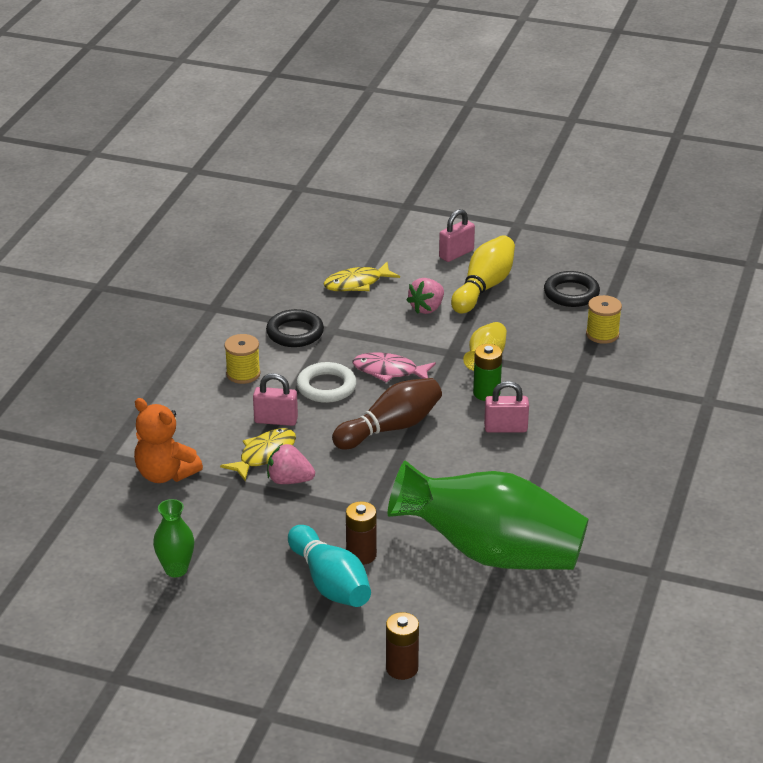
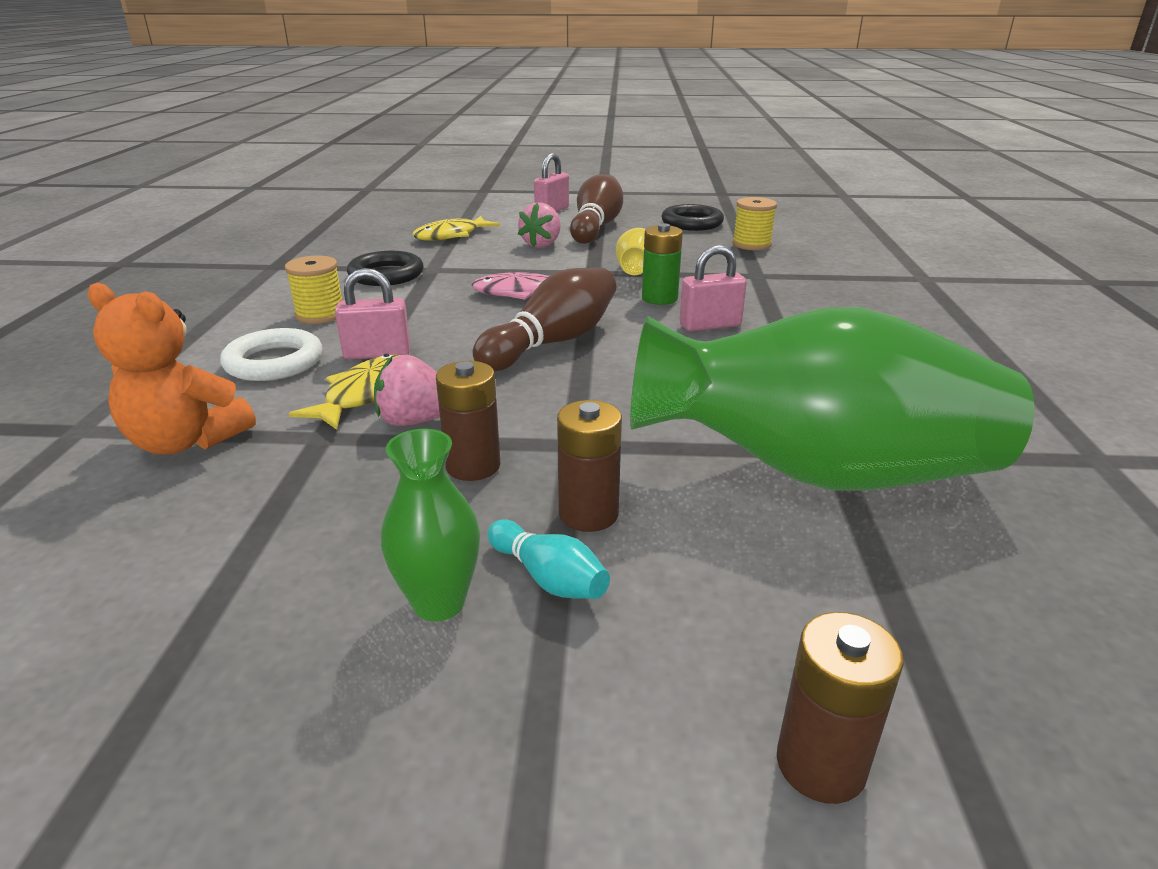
camera: 15 degrees left, 5 degrees down
green vase [153,499,194,577] -> green vase moved to [381,429,480,621]
turquoise bowling pin [288,525,371,607] -> turquoise bowling pin [488,520,610,599], size x0.53
white ring [297,362,357,403] -> white ring moved to [220,328,323,381]
yellow bowling pin [451,235,515,314] -> brown bowling pin [570,174,623,244]
none -> brown battery [436,361,501,481]

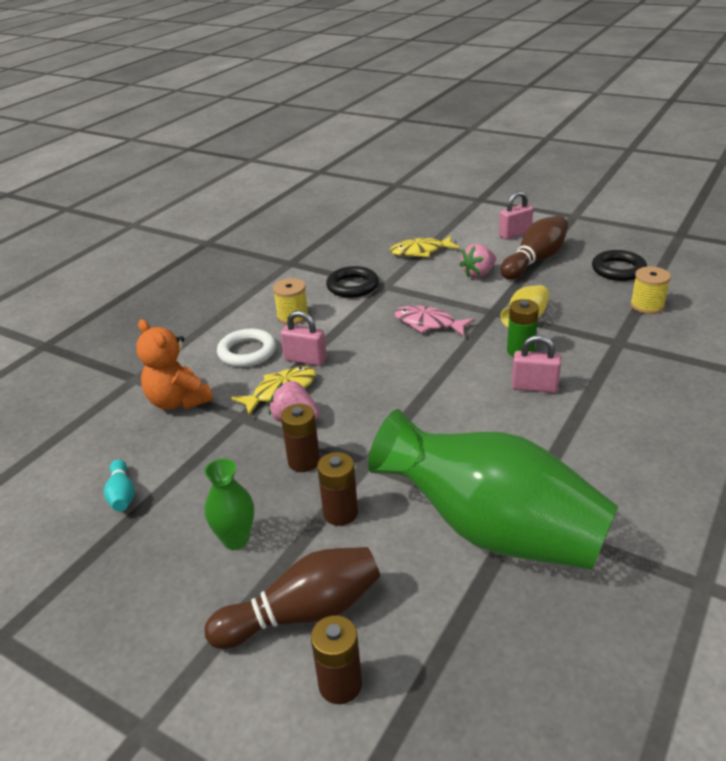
camera: 30 degrees right, 5 degrees up
brown bowling pin [473,267,616,371] -> brown bowling pin moved to [204,547,380,649]
turquoise bowling pin [488,520,610,599] -> turquoise bowling pin moved to [104,459,135,512]

